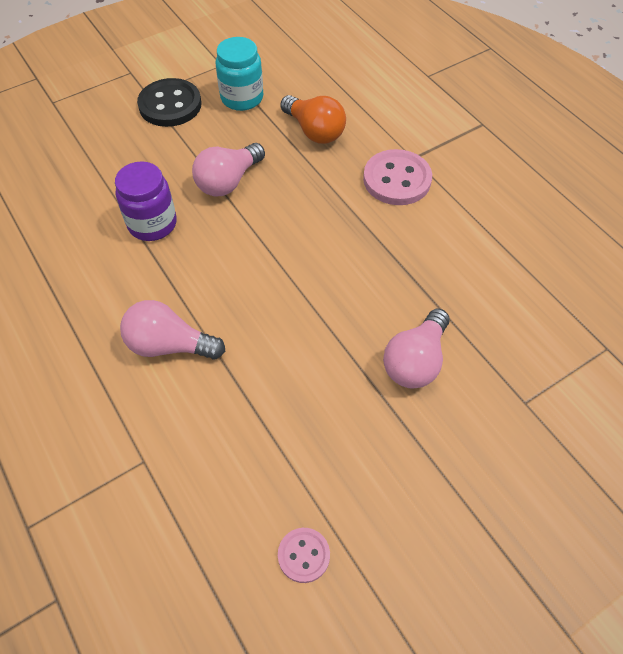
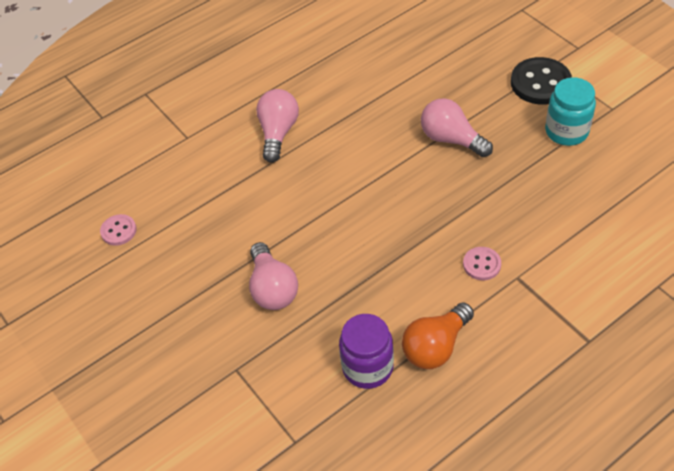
camera: 90 degrees right, 5 degrees down
purple jar [115,161,176,241] -> purple jar moved to [339,314,394,389]
orange light bulb [280,95,346,144] -> orange light bulb moved to [402,302,474,369]
pink button [363,149,432,205] -> pink button [463,247,501,280], size x0.55
pink light bulb [383,309,450,389] -> pink light bulb turned 135 degrees counterclockwise [249,242,298,310]

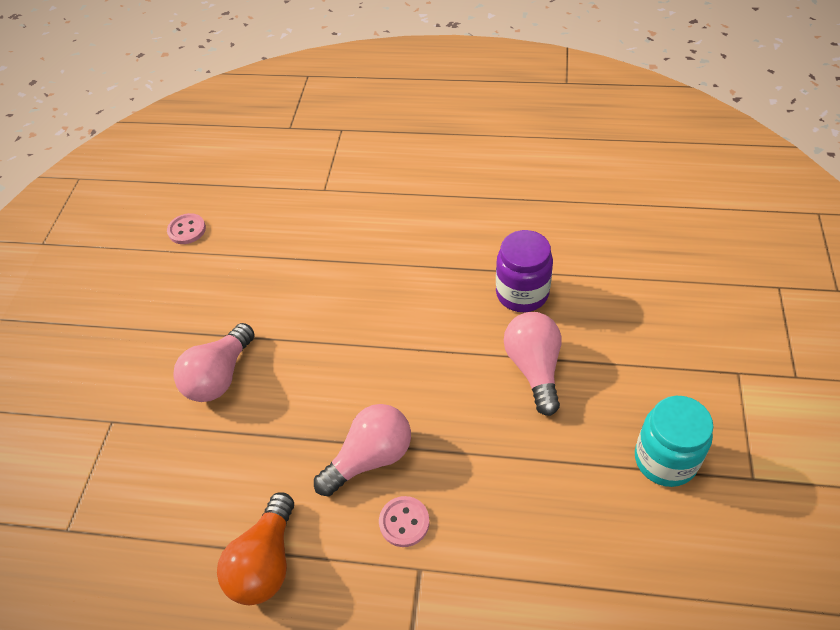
camera: 45 degrees right, 0 degrees up
pink light bulb [256,89,299,163] -> pink light bulb moved to [314,404,411,497]
purple jar [339,314,394,389] -> purple jar moved to [496,230,553,312]
orange light bulb [402,302,474,369] -> orange light bulb turned 75 degrees counterclockwise [217,493,294,605]
black button [511,57,572,105] -> none

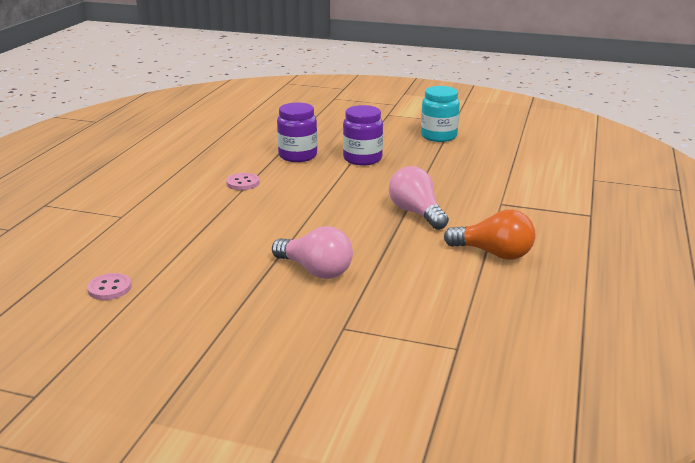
camera: 85 degrees left, 25 degrees down
pink button [379,496,429,547] -> pink button moved to [226,173,259,190]
pink light bulb [504,312,561,416] -> purple jar [343,105,383,166]

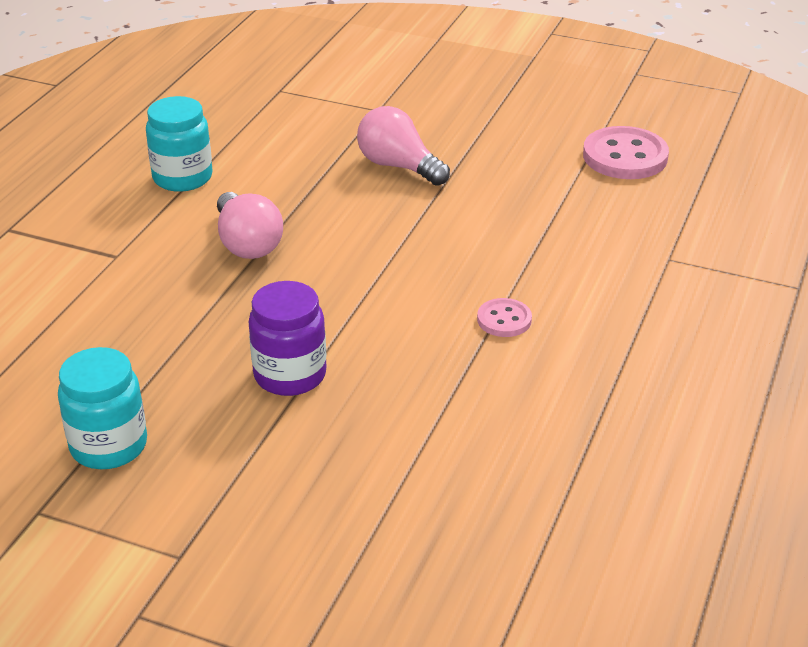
camera: 175 degrees left, 10 degrees up
pink button [87,273,132,300] -> pink button [583,126,669,179], size x1.83
purple jar [277,103,317,162] -> none
orange light bulb [444,210,535,260] -> turquoise jar [146,96,213,192]

